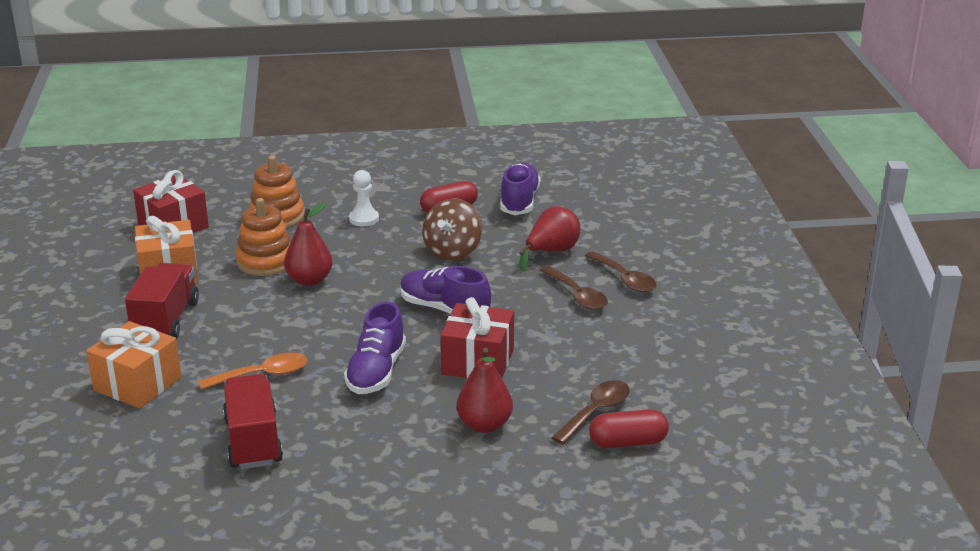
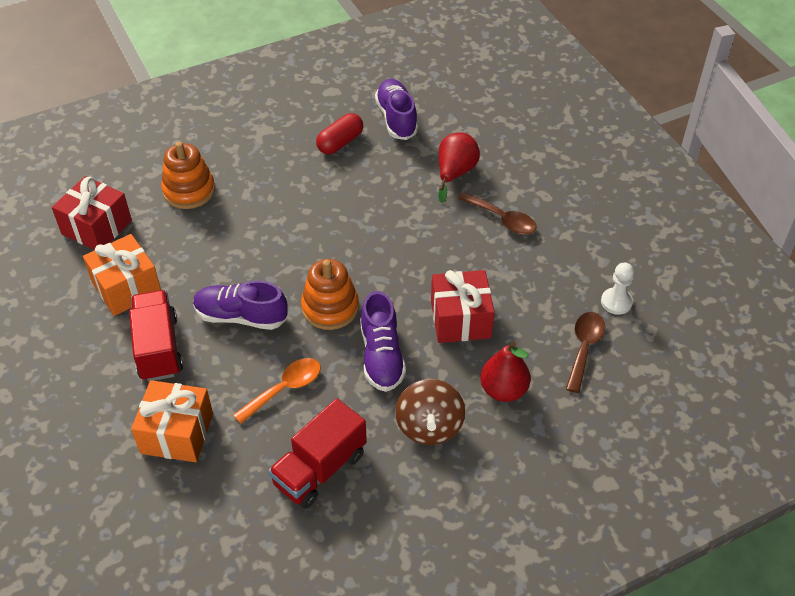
camera: 20 degrees left, 20 degrees up
red truck [223,374,283,469] -> red truck turned 105 degrees counterclockwise [268,398,367,508]
orange stacking toy [236,198,291,276] -> orange stacking toy moved to [301,259,359,330]
red pear [284,202,333,286] -> none
white pawn [349,170,379,227] -> white pawn moved to [601,262,634,315]
purple shoe [400,266,491,314] -> purple shoe moved to [193,280,288,330]
brown spinning top [422,198,483,261] -> brown spinning top moved to [395,379,465,445]
brown spoon [585,251,657,292] -> none
red capsule [589,409,669,448] -> none

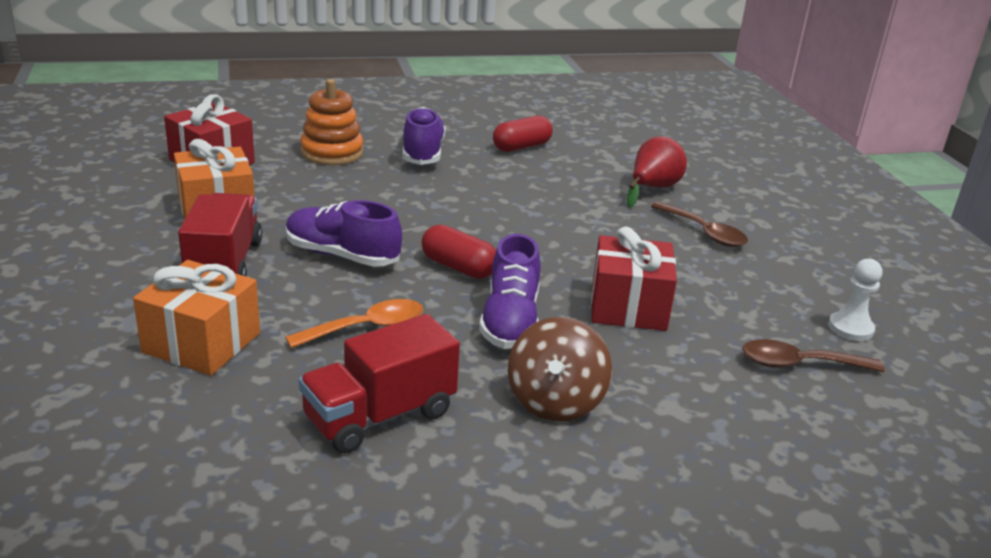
camera: 10 degrees right, 20 degrees down
orange stacking toy [301,259,359,330] -> red capsule [421,225,496,279]
purple shoe [375,79,418,140] -> purple shoe moved to [403,107,446,165]
red pear [480,342,531,402] -> none
brown spoon [566,312,605,393] -> brown spoon turned 120 degrees counterclockwise [742,339,885,372]

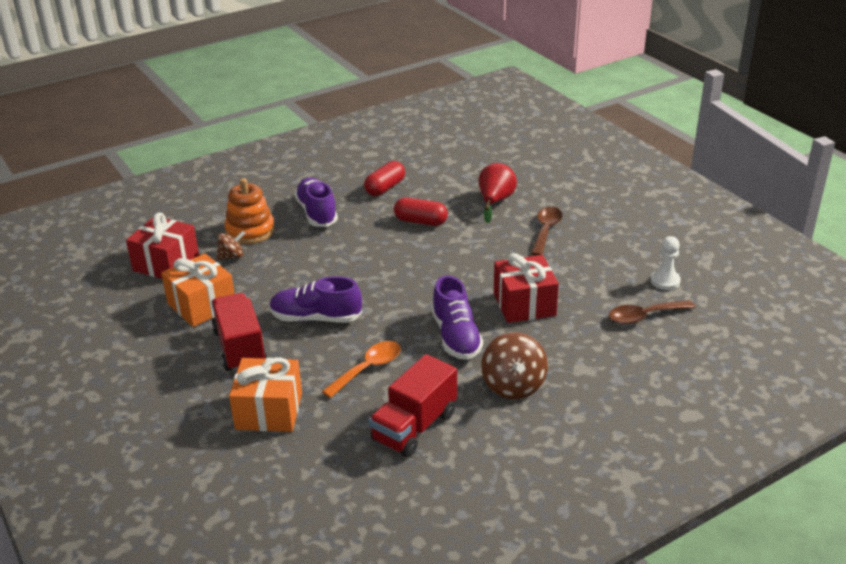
camera: 15 degrees left, 5 degrees up
red capsule [421,225,496,279] -> red capsule moved to [394,197,448,226]
brown spoon [651,202,748,247] -> brown spoon turned 105 degrees counterclockwise [531,207,563,256]
none -> brown spinning top [216,231,245,260]

